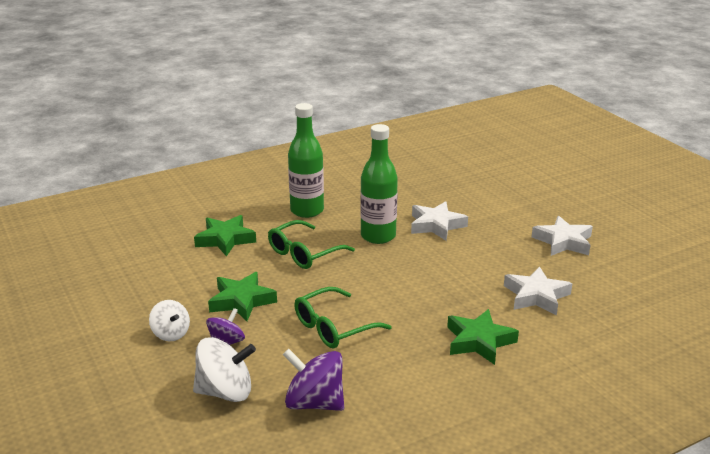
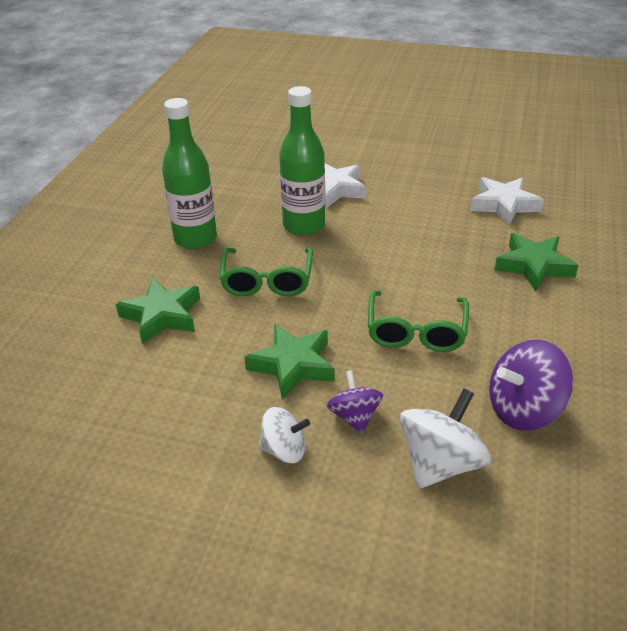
camera: 45 degrees left, 10 degrees up
white star [532,216,593,256] -> none

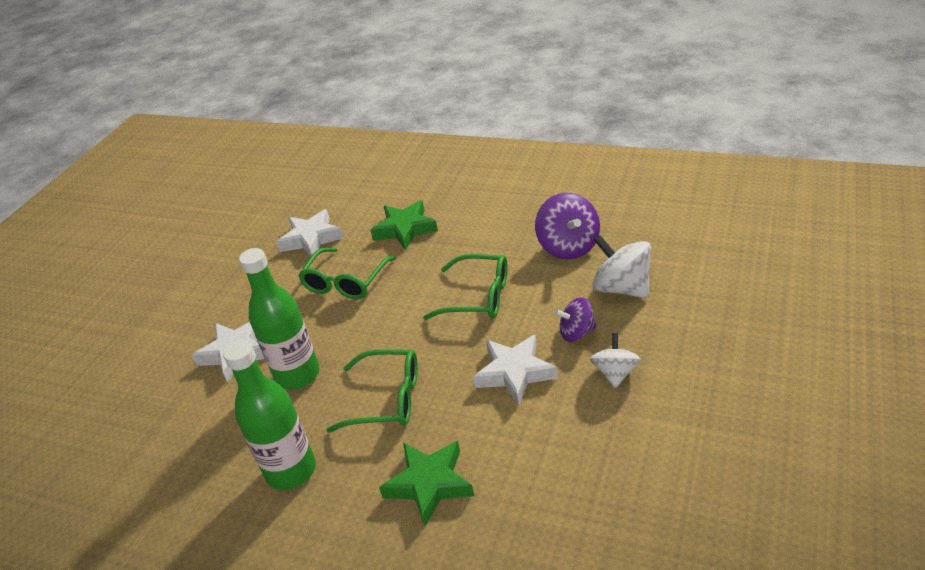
camera: 80 degrees left, 0 degrees up
green star [244,324,335,399] -> white star [473,334,558,406]
none -> green glasses [298,247,396,299]

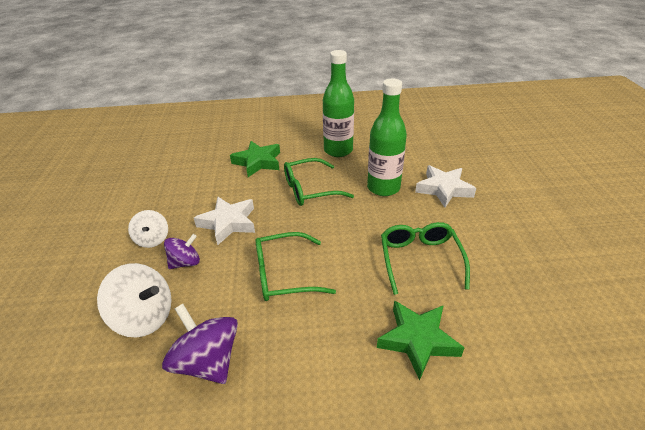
camera: 150 degrees right, 0 degrees up
white star [277,209,344,256] -> none

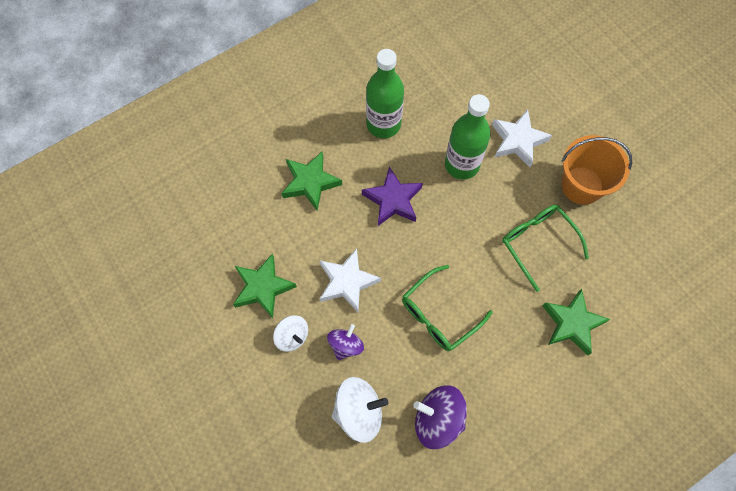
camera: 30 degrees left, 30 degrees up
green glasses [284,158,354,206] -> purple star [362,166,423,226]
none -> green star [233,253,297,318]
none -> orange bucket [562,135,632,205]

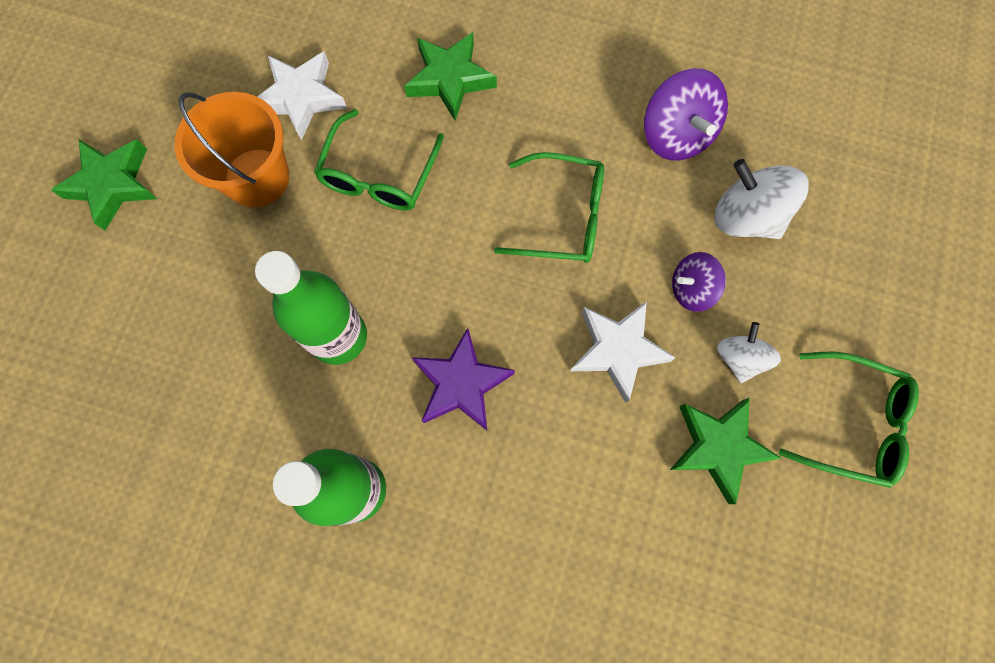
camera: 130 degrees left, 5 degrees up
green star [281,151,342,211] -> green star moved to [51,139,157,231]
white star [492,109,552,168] -> white star moved to [257,51,347,141]
none -> green glasses [779,352,919,488]

